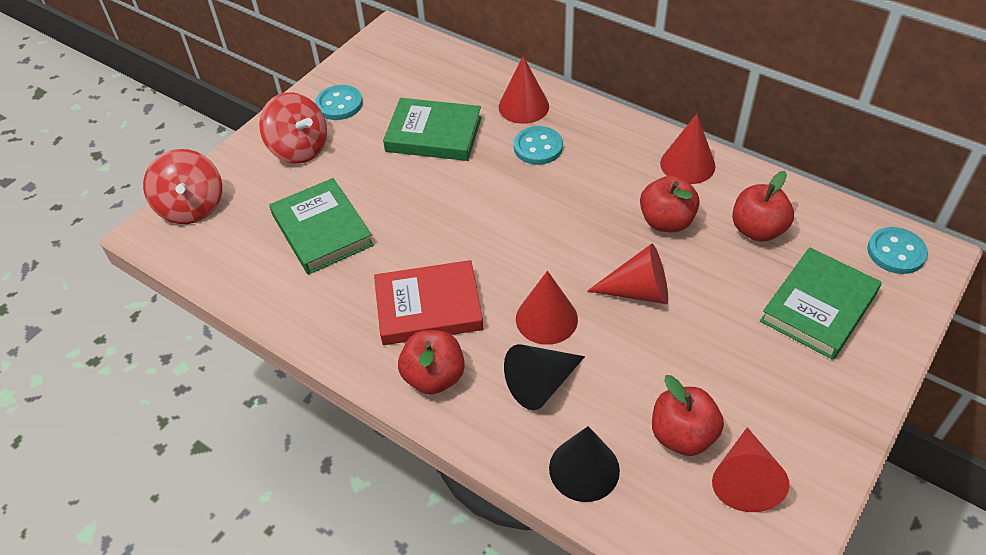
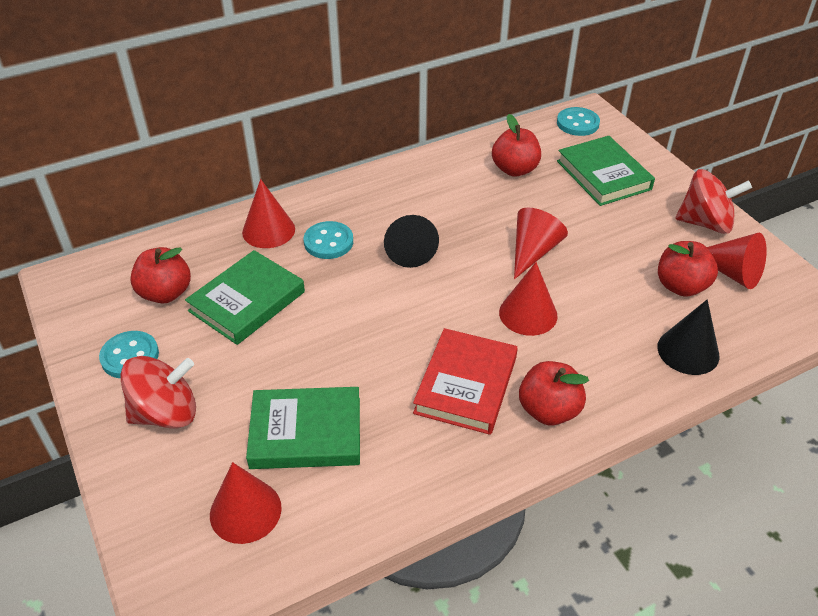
camera: 65 degrees left, 5 degrees down
red spinning top [143,149,222,224] -> red spinning top moved to [675,169,752,234]
black cone [504,344,585,410] -> black cone moved to [384,215,439,268]
red apple [640,176,700,232] -> red apple moved to [130,247,191,303]
red cone [660,114,715,184] -> red cone moved to [210,462,282,544]

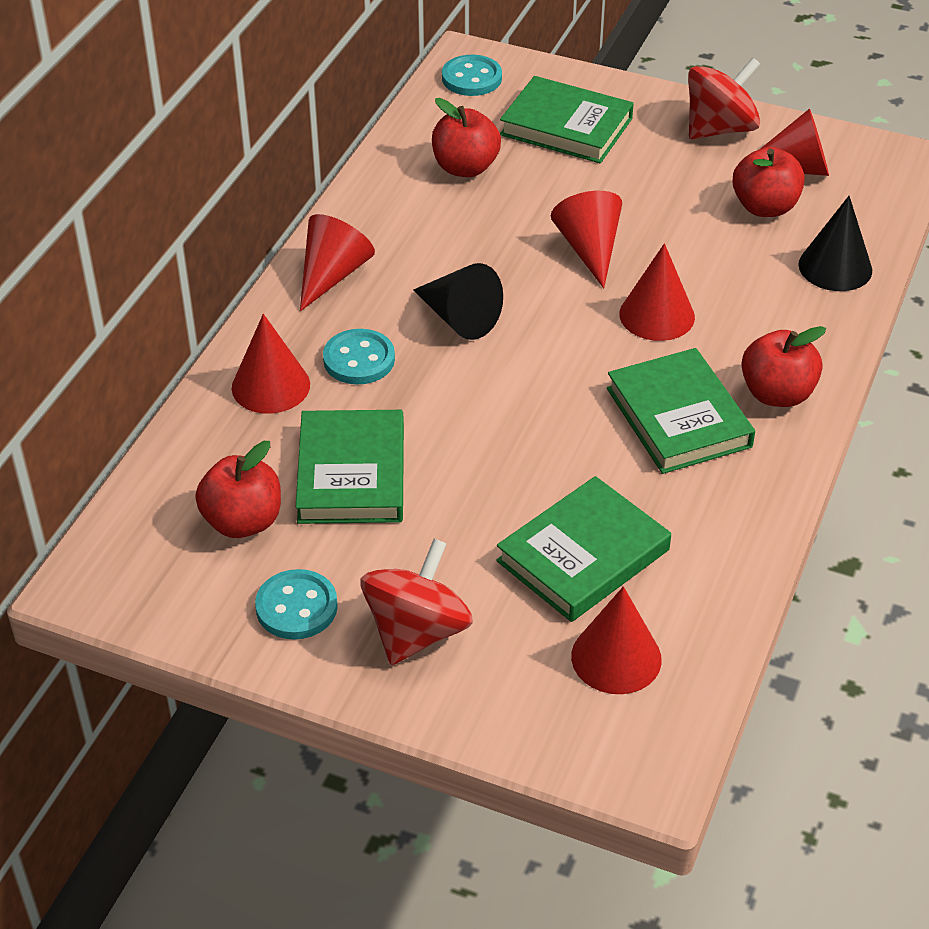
camera: 40 degrees left, 0 degrees up
red book [413,328,518,435] -> green book [607,348,755,474]
none -> red cone [300,214,375,311]

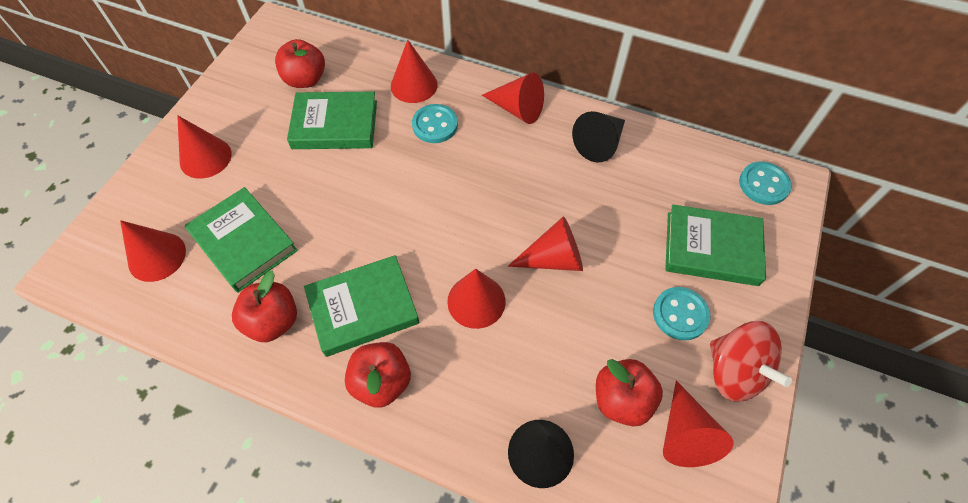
camera: 90 degrees right, 15 degrees up
turquoise button [255,569,338,640] -> turquoise button moved to [653,287,711,341]
red spinning top [360,539,473,665] -> red cone [177,115,232,179]
black cone [413,263,503,340] -> black cone moved to [572,111,625,162]
red apple [432,98,501,177] -> red apple moved to [232,271,297,342]
green book [500,76,634,163] -> green book turned 75 degrees clockwise [665,205,766,286]

